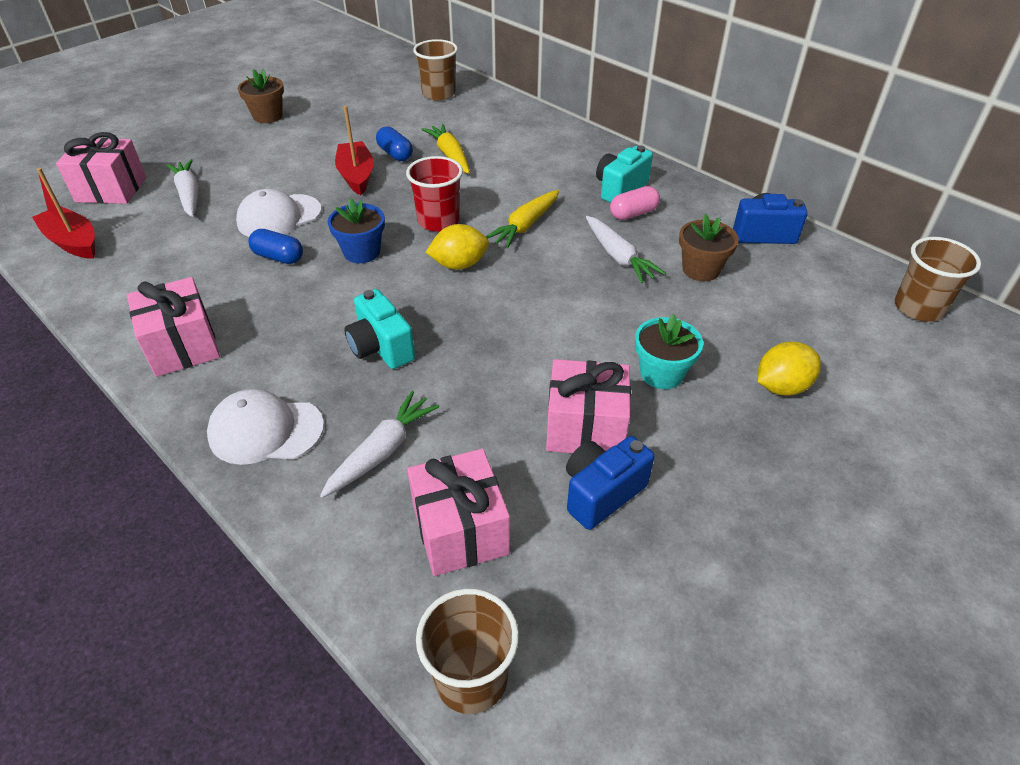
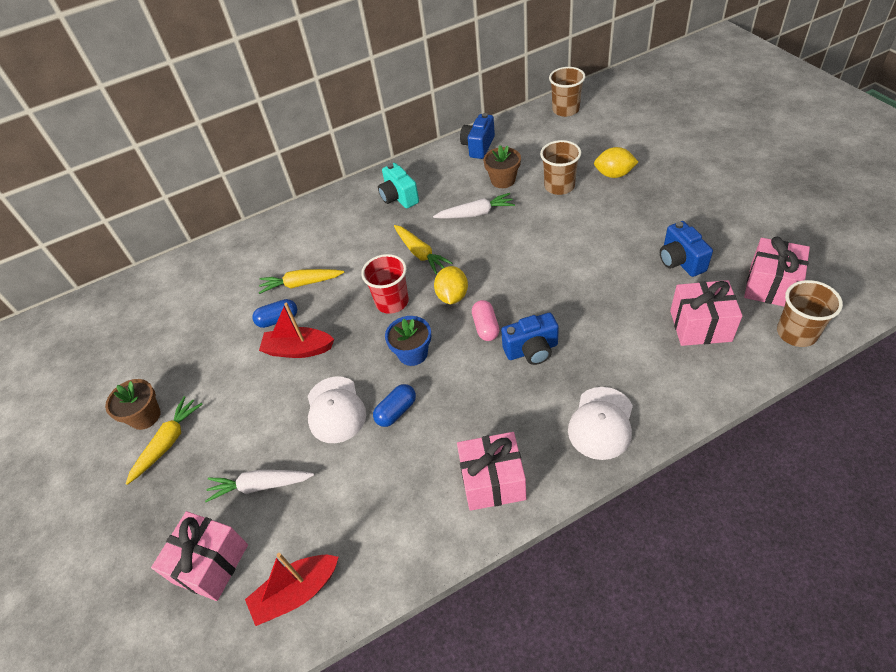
camera: 65 degrees left, 5 degrees up
white carrot [320,391,440,498] -> none
turquoise camera [344,289,415,369] -> blue camera [501,313,559,365]
brown cup [413,39,458,101] -> brown cup moved to [540,140,581,195]
pink gift [546,359,631,453] -> pink gift moved to [744,237,810,307]
pink capsule [610,186,660,220] -> pink capsule moved to [472,300,499,341]
turquoise flower pot [635,314,703,389] -> none
yellow lemon [758,342,821,396] -> yellow lemon turned 75 degrees counterclockwise [594,147,638,178]
none -> yellow carrot [126,396,203,485]

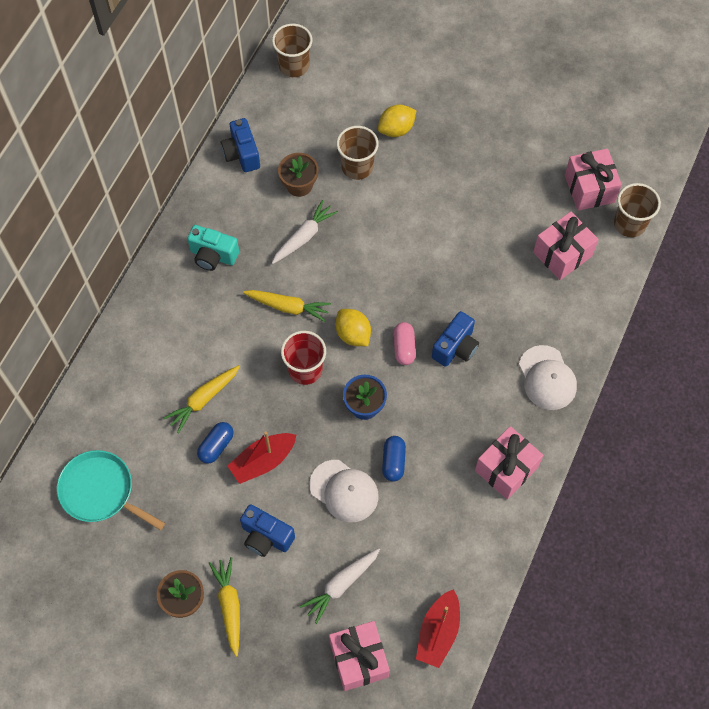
camera: 45 degrees left, 15 degrees up
pink capsule [472,300,499,341] -> pink capsule turned 45 degrees clockwise [393,322,416,365]
blue camera [660,221,713,277] -> blue camera moved to [240,504,295,557]
none -> turquoise pan [57,450,165,530]

